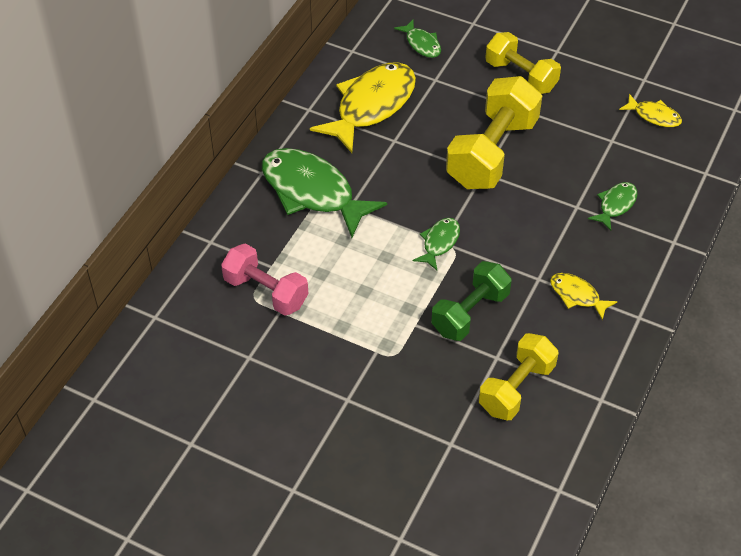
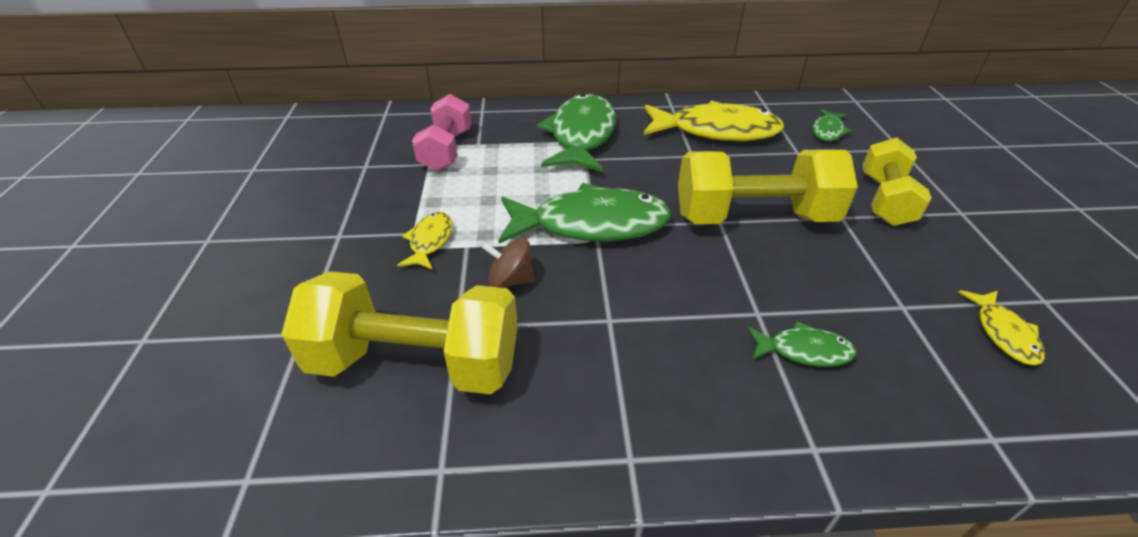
camera: 60 degrees right, 10 degrees down
green fish [413,218,460,270] -> green fish [498,183,672,244], size x2.09
green dumbbell [431,261,512,341] -> brown spinning top [482,238,535,288]
yellow dumbbell [479,333,559,420] -> yellow dumbbell [281,271,518,394], size x1.54
yellow fish [550,273,618,320] -> yellow fish moved to [397,212,452,270]

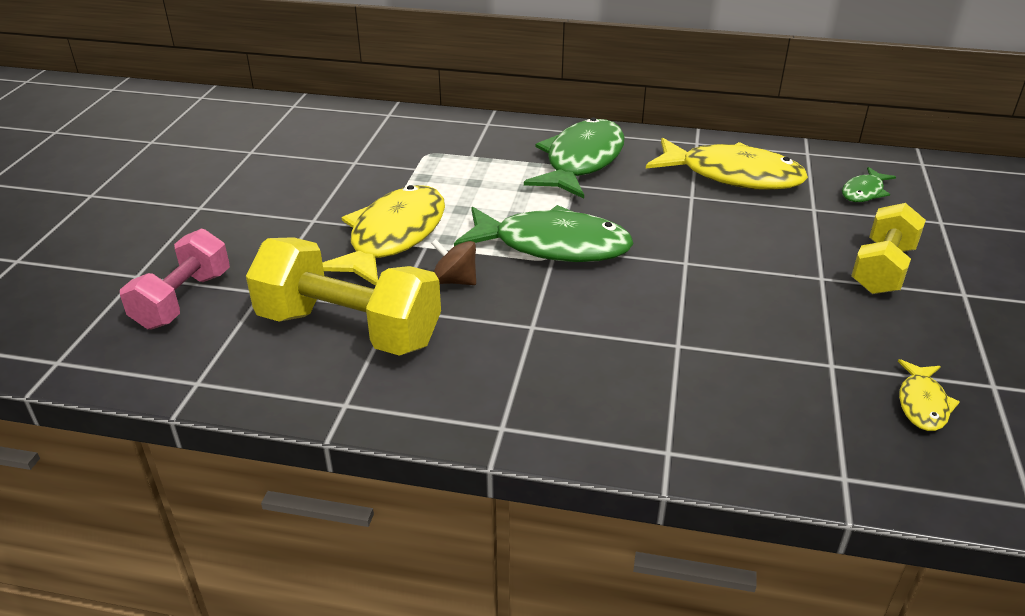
camera: 15 degrees right, 5 degrees down
yellow fish [397,212,452,270] -> yellow fish [322,185,445,286], size x2.09
pink dumbbell [412,94,472,171] -> pink dumbbell moved to [120,228,230,330]
yellow dumbbell [678,149,858,224] -> none
green fish [747,321,856,367] -> none

